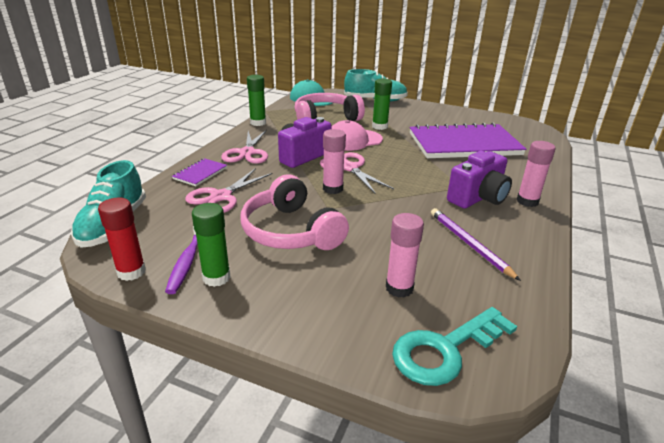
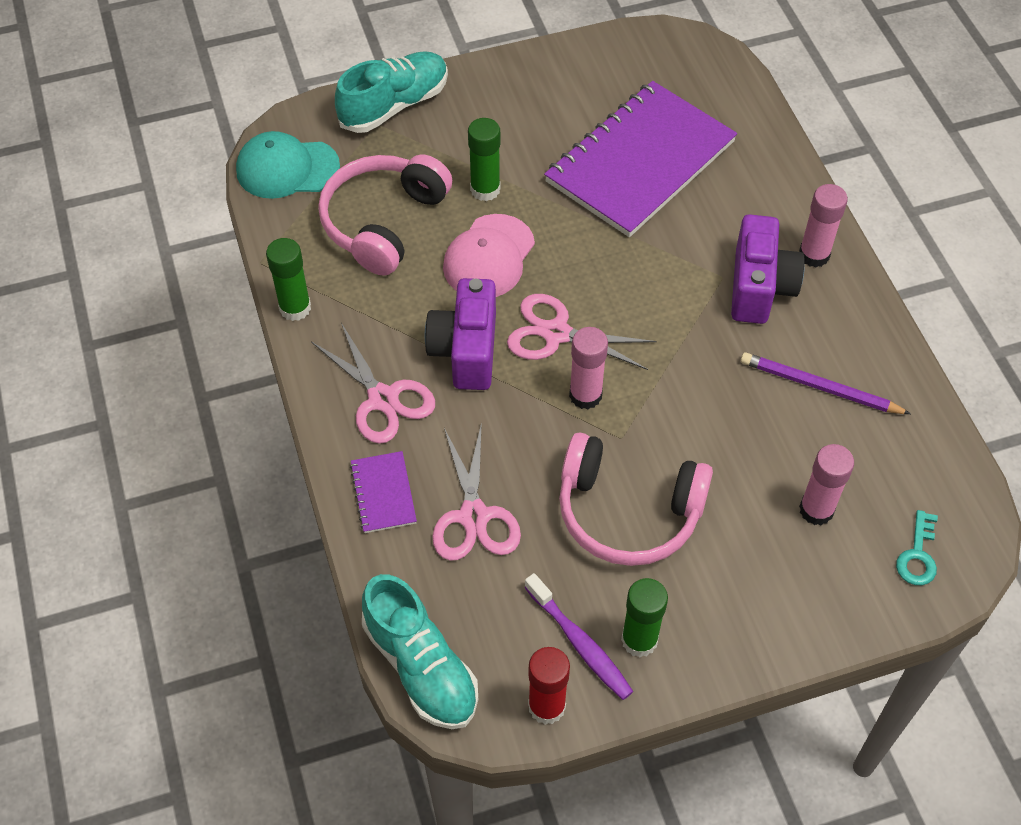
camera: 40 degrees left, 25 degrees up
turquoise key [392,307,517,386] -> turquoise key [896,510,938,585], size x0.54

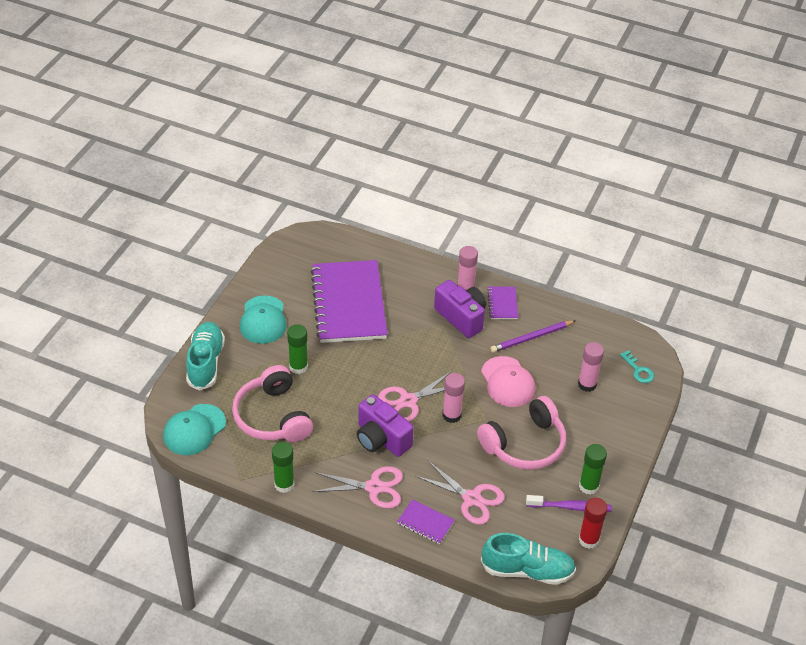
camera: 50 degrees left, 10 degrees down
pink cap [443,214,535,297] -> pink cap moved to [481,356,535,407]
none -> turquoise cap [240,295,287,344]
none -> purple notebook [487,286,518,319]

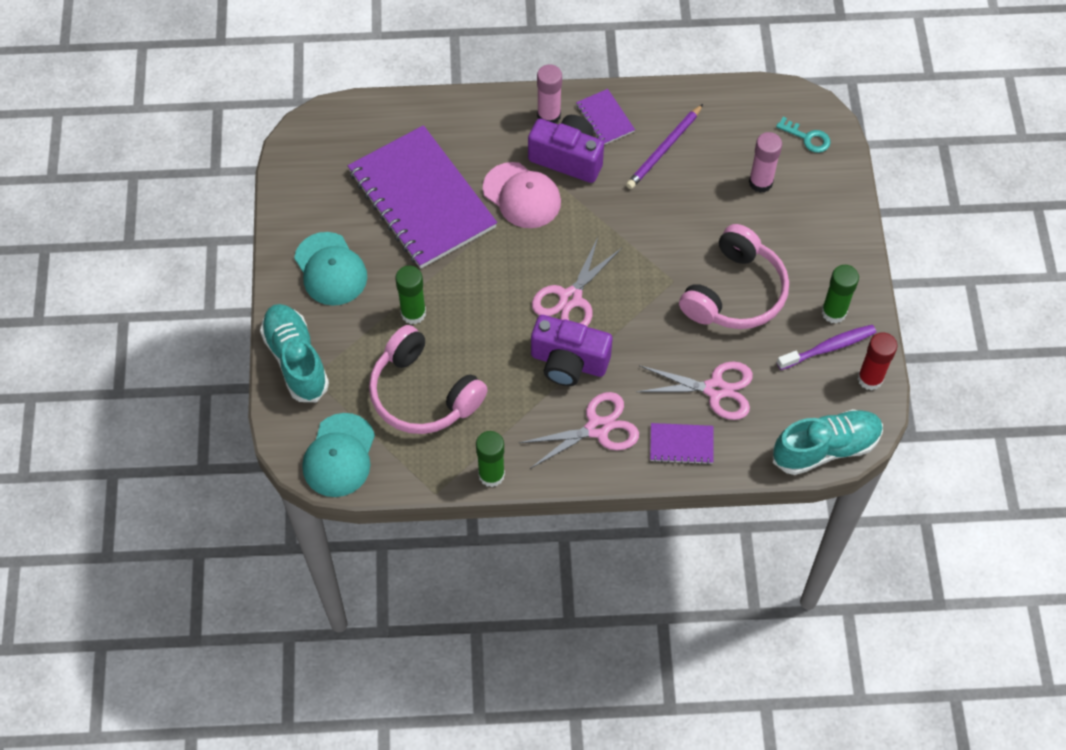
camera: 25 degrees left, 15 degrees up
pink glue stick [442,373,465,423] -> none
pink cap [481,356,535,407] -> pink cap moved to [483,162,561,228]

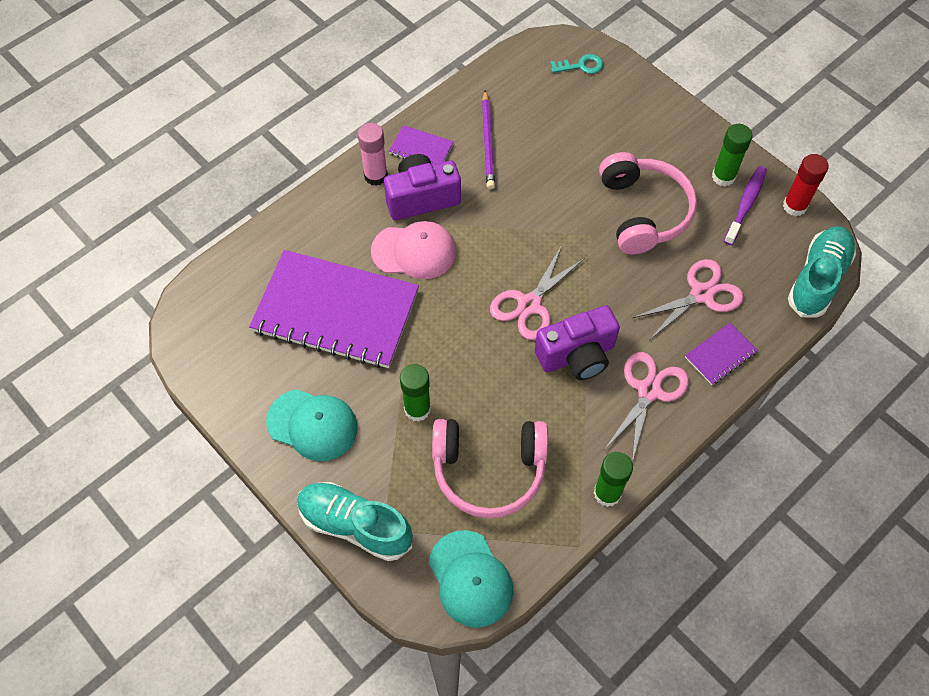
camera: 40 degrees left, 0 degrees up
pink scissors [532,237,622,326] -> pink scissors turned 45 degrees clockwise [490,245,585,340]
pink glue stick [749,132,782,193] -> none

